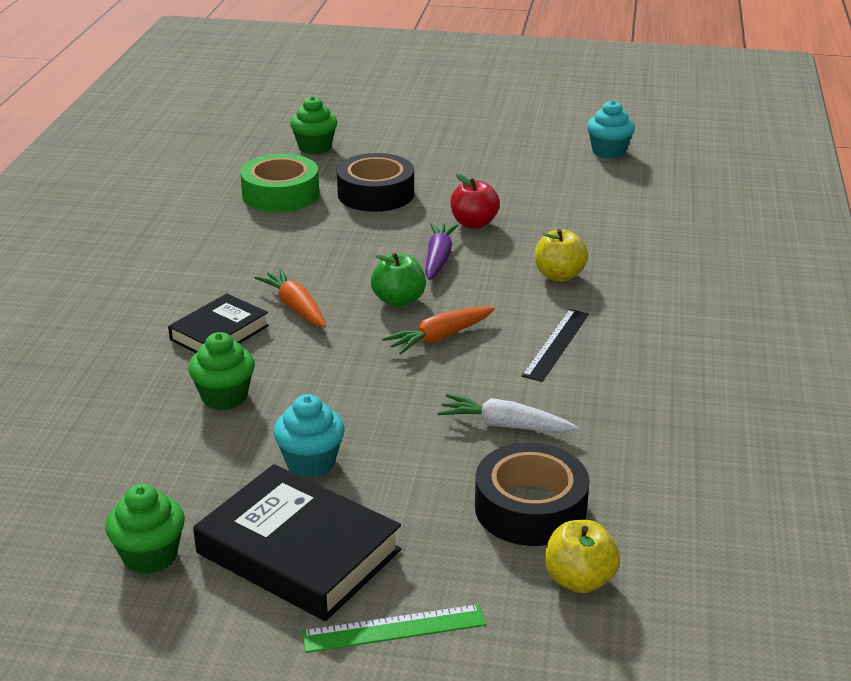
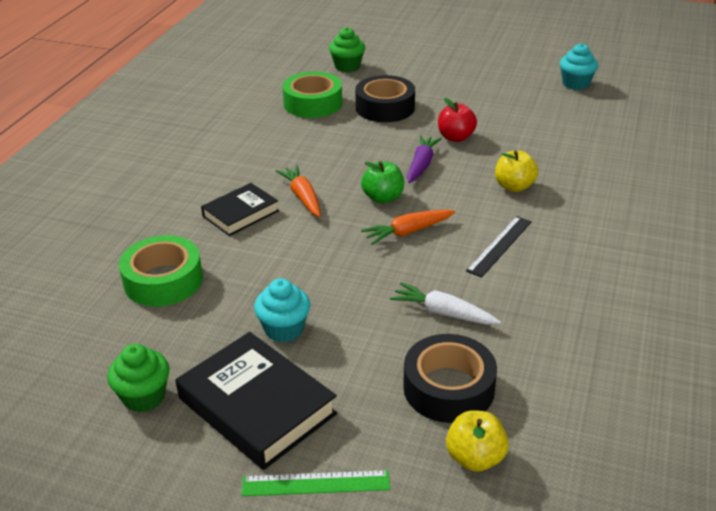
camera: 10 degrees right, 5 degrees up
green cupcake [188,332,255,410] -> none
none -> green tape [119,235,203,307]

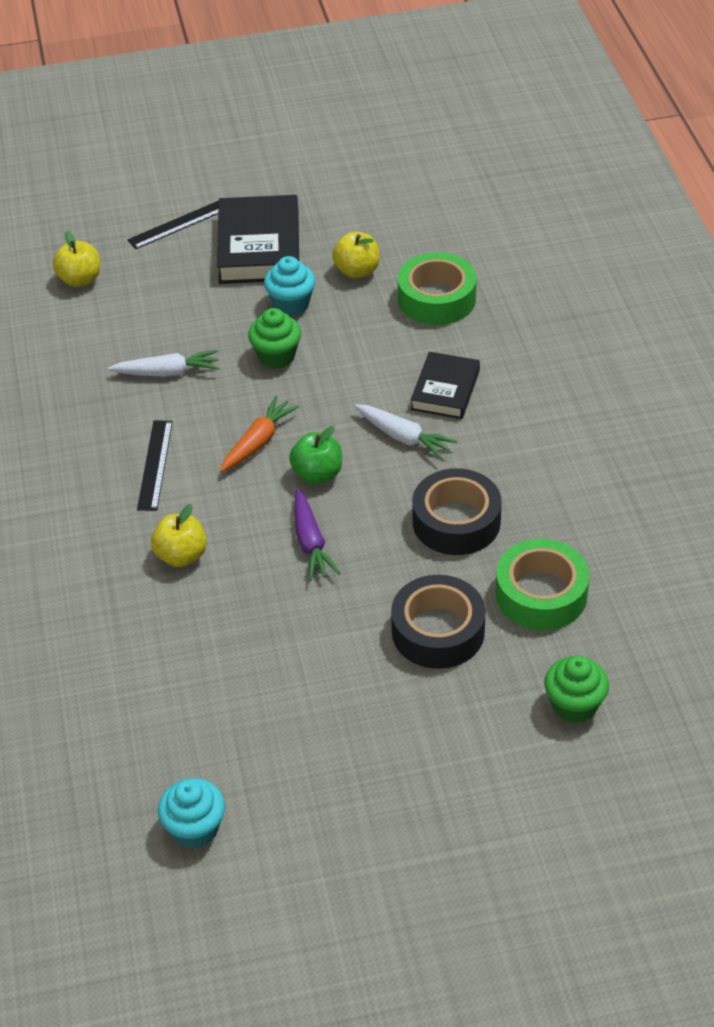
camera: 150 degrees right, 10 degrees up
green cupcake [107,344,170,412] -> green cupcake moved to [248,308,301,369]
black book [176,332,337,470] -> black book turned 75 degrees clockwise [217,195,299,284]
green ruler [242,470,390,496] -> black ruler [127,201,219,249]
orange carrot [276,165,320,217] -> white carrot [354,404,457,460]
black tape [403,334,497,423] -> black tape moved to [412,468,502,555]
red apple [438,98,477,142] -> none
none -> yellow apple [332,232,380,278]

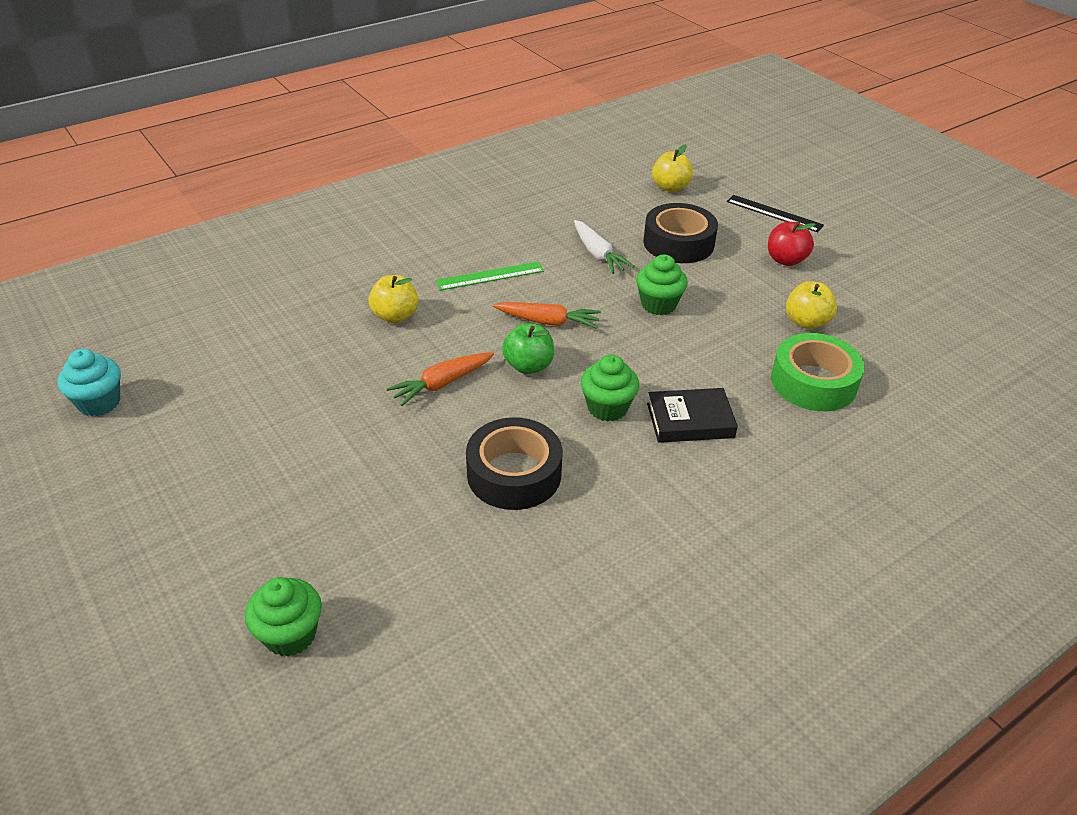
camera: 65 degrees right, 5 degrees down
black ruler [137,420,173,511] -> green ruler [435,261,544,290]
black book [217,195,299,284] -> red apple [768,222,816,266]
turquoise cupcake [264,256,315,316] -> none
purple carrot [294,489,340,581] -> orange carrot [386,352,494,406]
white carrot [354,404,457,460] -> green cupcake [581,355,639,422]
black tape [391,575,486,669] -> black tape moved to [643,203,718,263]
green tape [496,539,589,630] -> none

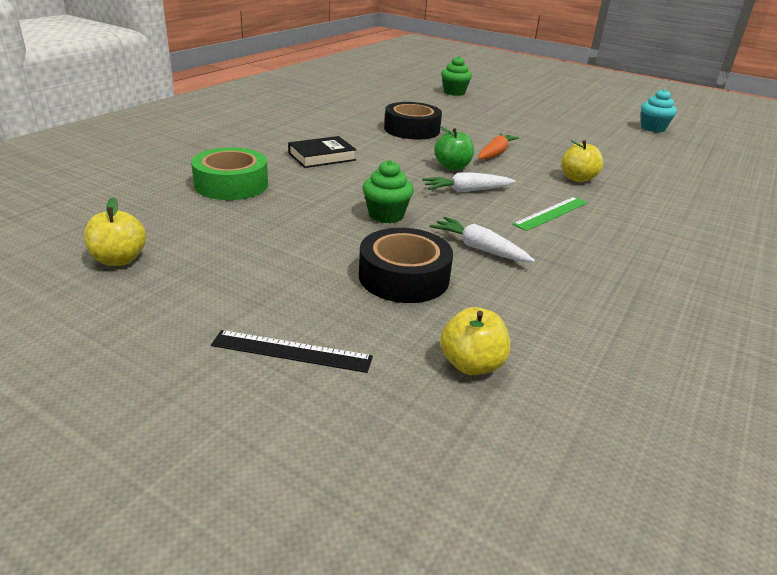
camera: 155 degrees right, 10 degrees down
orange carrot [493,302,601,329] -> white carrot [422,172,516,193]
green cupcake [581,355,639,422] -> none
red apple [768,222,816,266] -> none
yellow apple [786,281,837,329] -> yellow apple moved to [84,197,146,266]

